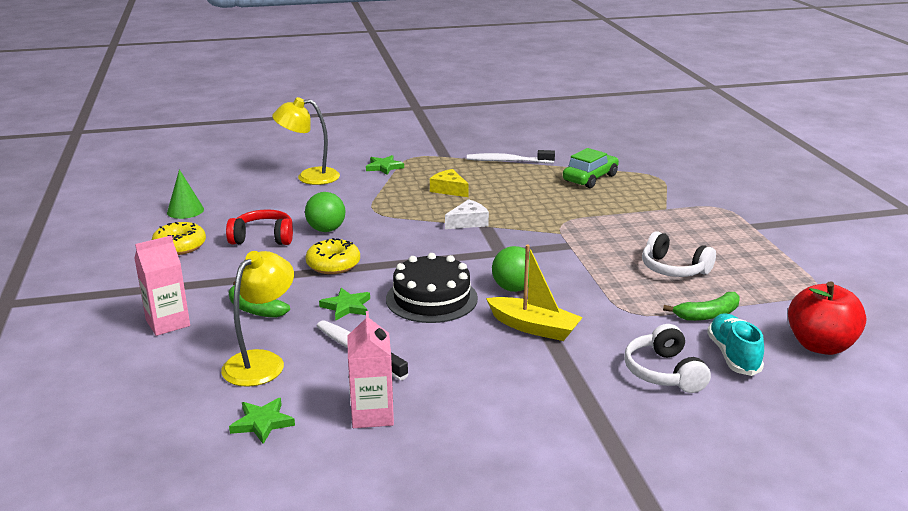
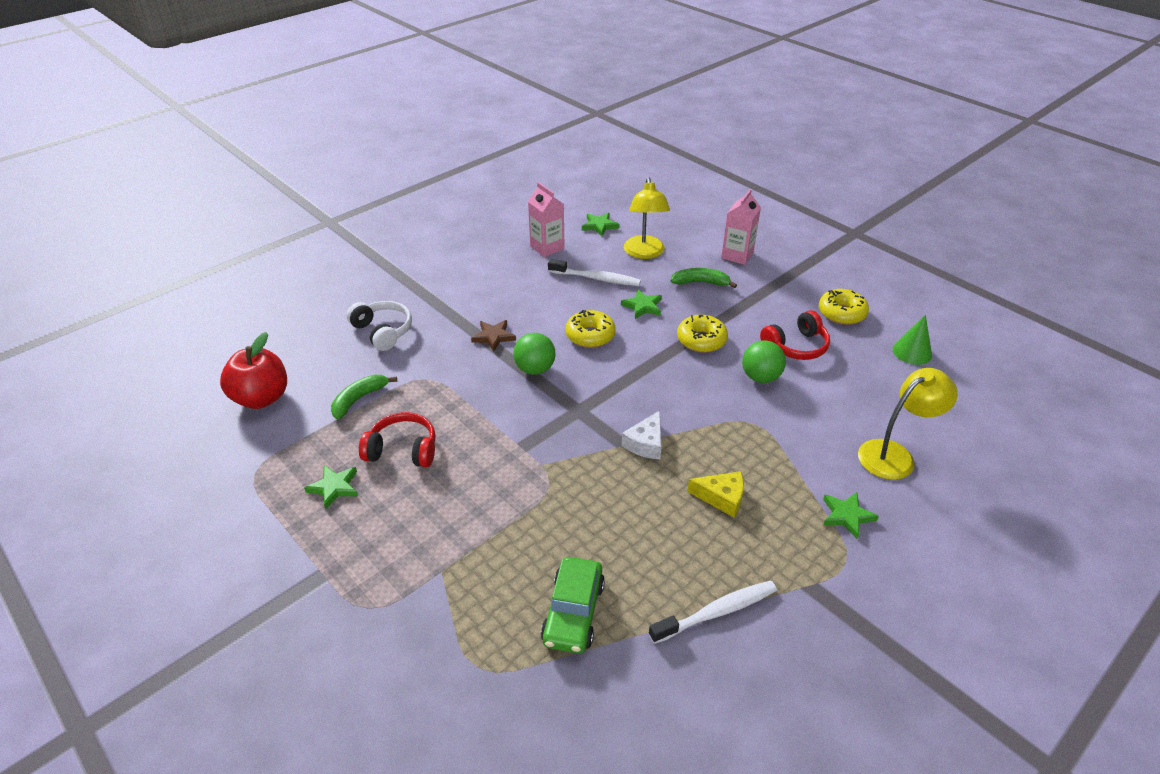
camera: 150 degrees right, 15 degrees up
black cake [386,253,478,323] -> yellow donut [565,310,616,348]
yellow boat [486,244,583,341] -> brown star [471,320,516,351]
white headphones [642,231,716,277] -> red headphones [359,412,436,467]
turquoise shoe [707,313,764,376] -> none
none -> green star [304,465,358,509]

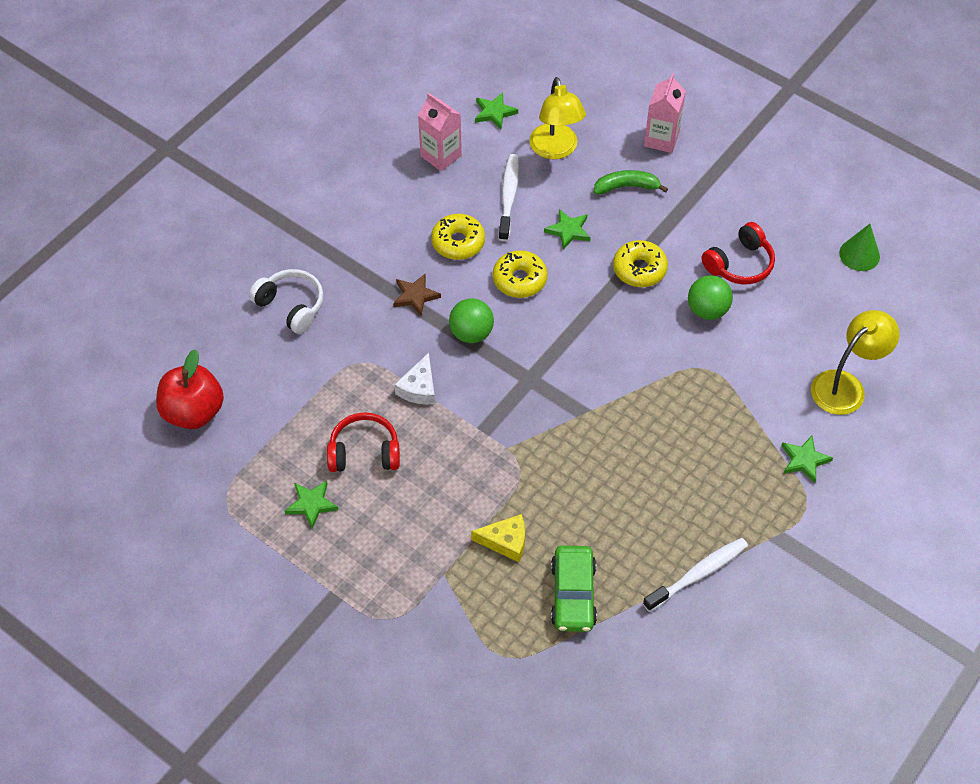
camera: 10 degrees left, 15 degrees up
green banana [331,375,397,419] -> none
white toothbrush [548,259,641,286] -> white toothbrush turned 90 degrees counterclockwise [499,154,519,241]
white cheese [622,410,662,459] -> white cheese moved to [394,353,435,405]
yellow cheese [687,471,744,517] -> yellow cheese moved to [471,514,525,562]
yellow donut [819,289,869,325] -> yellow donut moved to [431,214,485,260]

